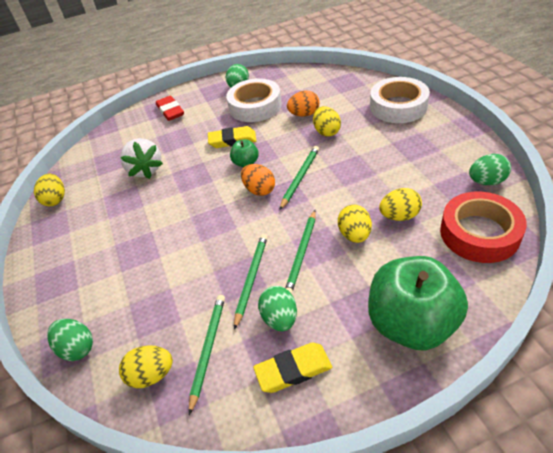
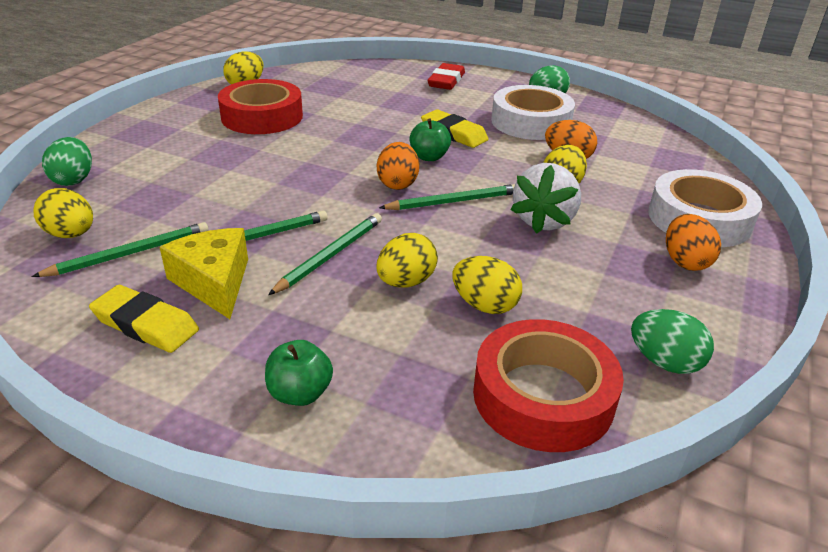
camera: 40 degrees right, 10 degrees down
white strawberry [120,138,163,179] -> white strawberry moved to [510,163,581,234]
green egg [258,286,297,331] -> yellow cheese [160,228,248,319]
green pencil [285,210,316,294] -> green pencil turned 150 degrees clockwise [268,213,382,295]
green apple [368,256,468,351] -> green apple [265,340,333,406], size x0.45
none -> red tape [218,79,303,134]
none -> orange egg [666,214,721,271]

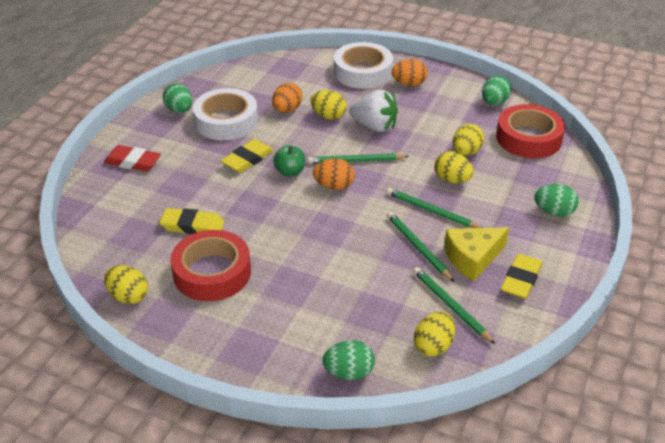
camera: 90 degrees left, 5 degrees up
green apple [265,340,333,406] -> green egg [534,184,579,217]
green pencil [379,184,515,210] -> green pencil turned 75 degrees counterclockwise [308,153,409,164]
none -> yellow eraser [160,208,225,234]

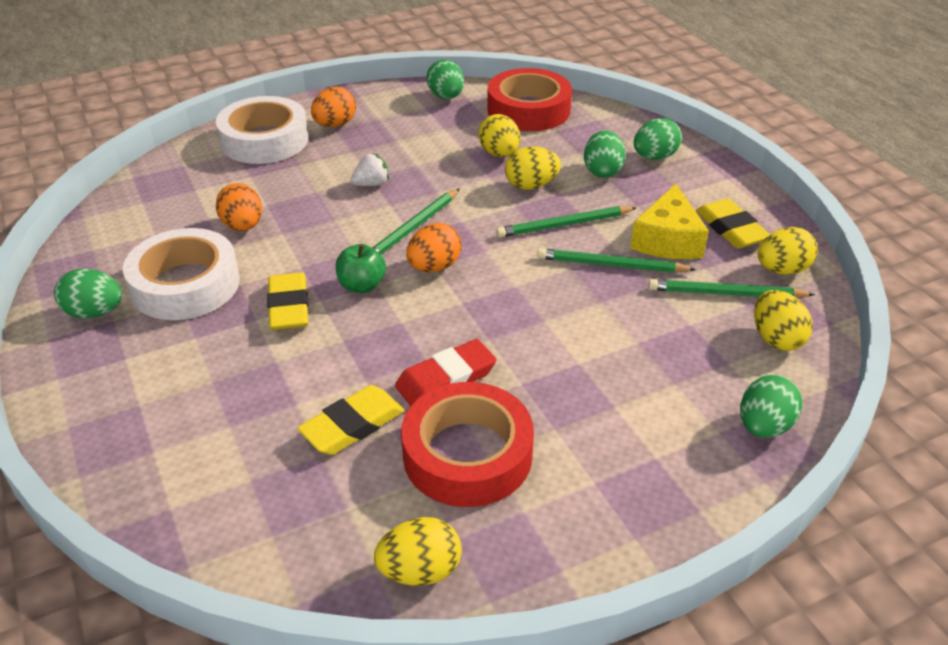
camera: 50 degrees left, 0 degrees up
red eraser [104,145,161,172] -> red eraser moved to [395,339,497,406]
yellow egg [311,90,347,120] -> yellow egg moved to [758,227,818,275]
white strawberry [349,90,398,132] -> white strawberry [351,153,389,186], size x0.54
none -> green egg [584,130,625,178]

